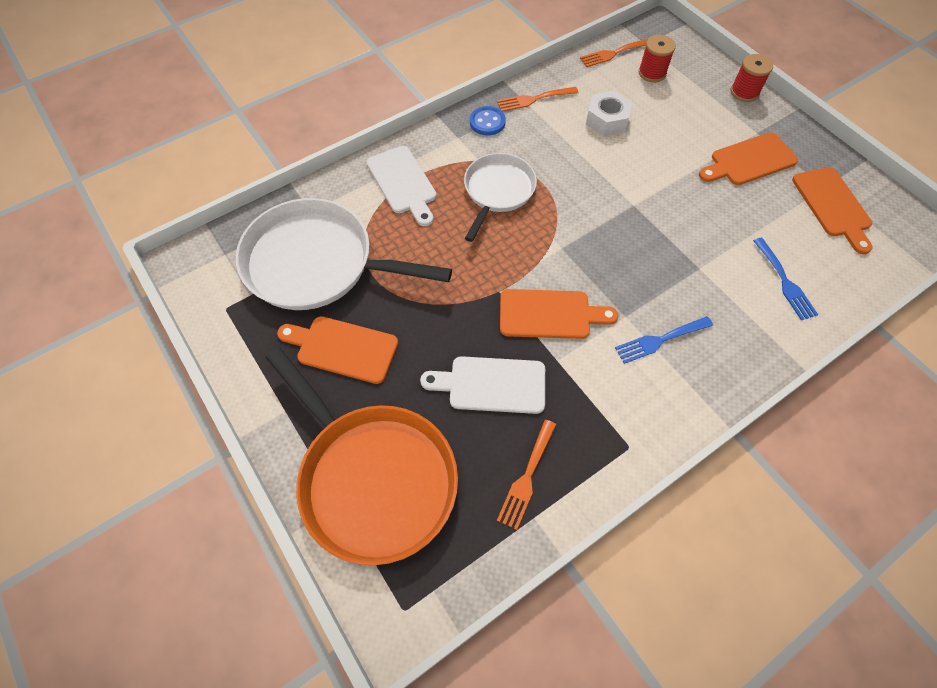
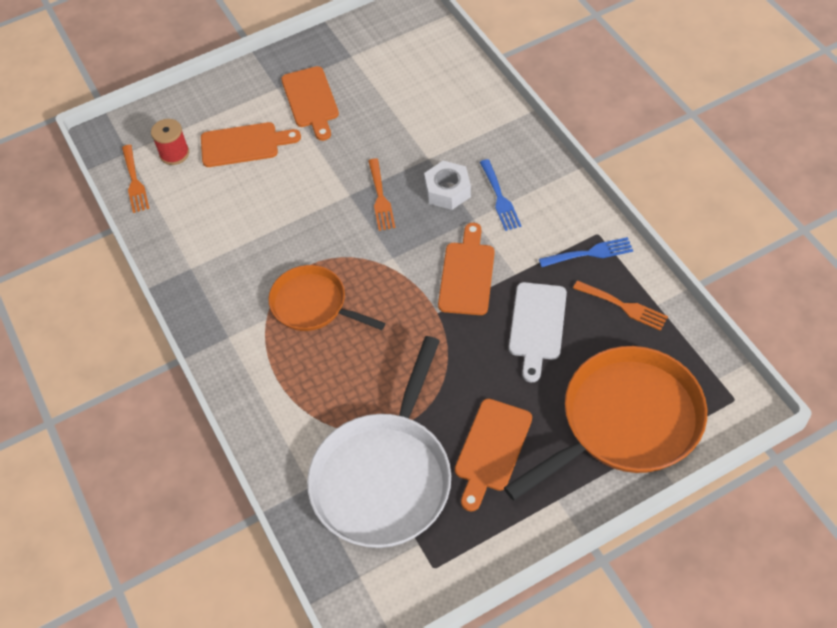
camera: 80 degrees left, 5 degrees down
white cutting board [366,146,437,226] -> none
white pan [464,153,537,242] -> orange pan [269,265,385,331]
blue button [470,106,506,136] -> none
orange fork [497,87,579,112] -> orange fork moved to [368,158,395,231]
white nut [586,91,632,136] -> white nut moved to [424,161,471,210]
red spool [731,54,773,102] -> none
blue fork [753,238,818,320] -> blue fork moved to [539,237,633,267]
orange cutting board [792,167,873,254] -> orange cutting board moved to [201,122,301,167]

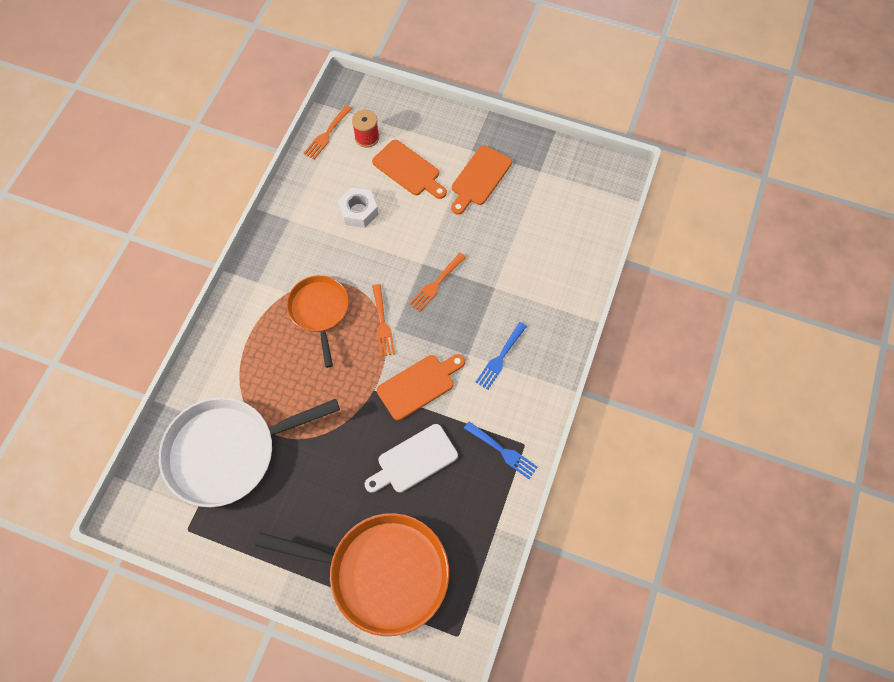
camera: 45 degrees right, 10 degrees up
white nut [424,161,471,210] -> white nut moved to [338,187,378,228]
orange cutting board [455,399,532,512] -> none
orange fork [573,280,668,331] -> orange fork moved to [372,284,395,356]

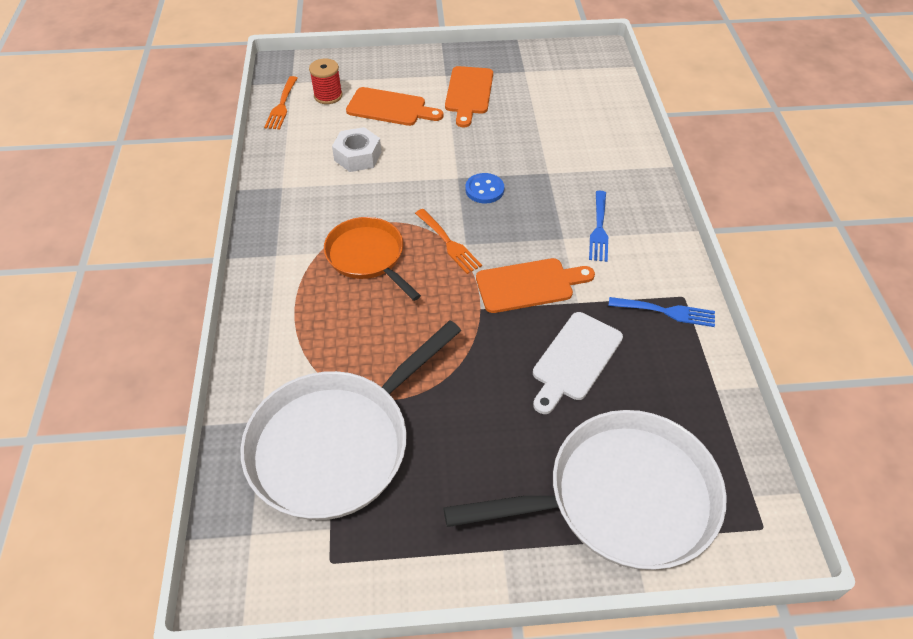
camera: 25 degrees left, 15 degrees down
orange pan [256,513,449,636] -> white pan [443,410,727,570]
orange cutting board [377,354,465,420] -> orange cutting board turned 45 degrees clockwise [476,258,595,313]
orange fork [409,253,466,312] -> blue button [465,173,504,203]

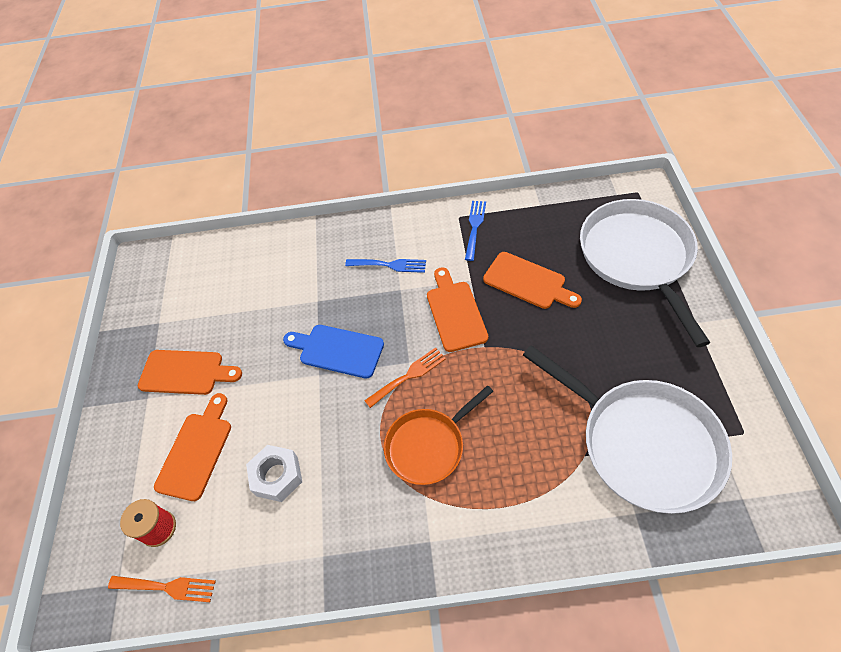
camera: 85 degrees left, 5 degrees up
blue button [465,173,504,203] -> blue cutting board [283,325,384,379]
white cutting board [533,312,623,414] -> orange cutting board [483,252,582,309]

